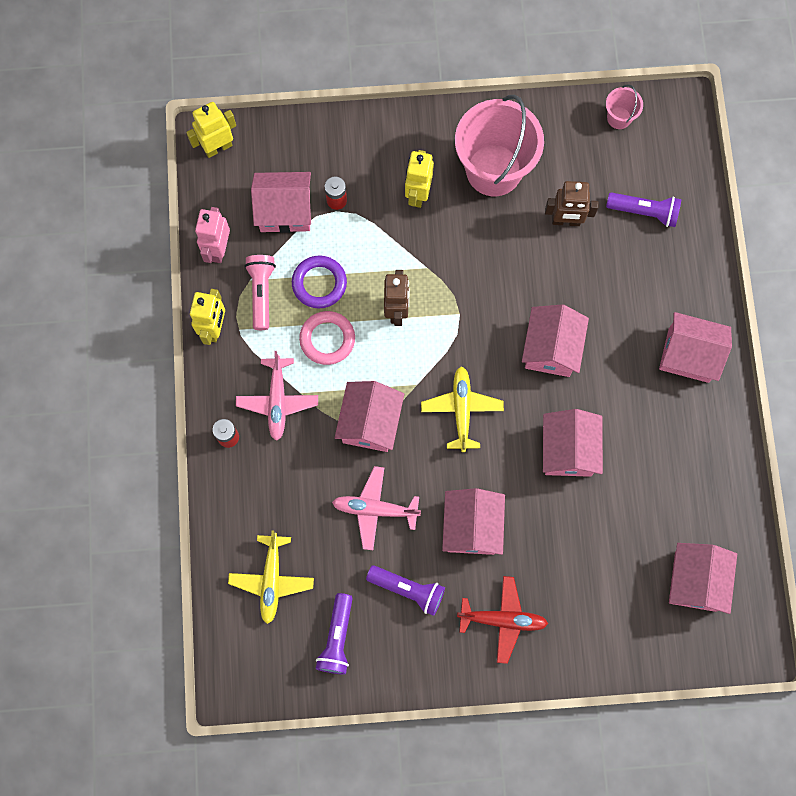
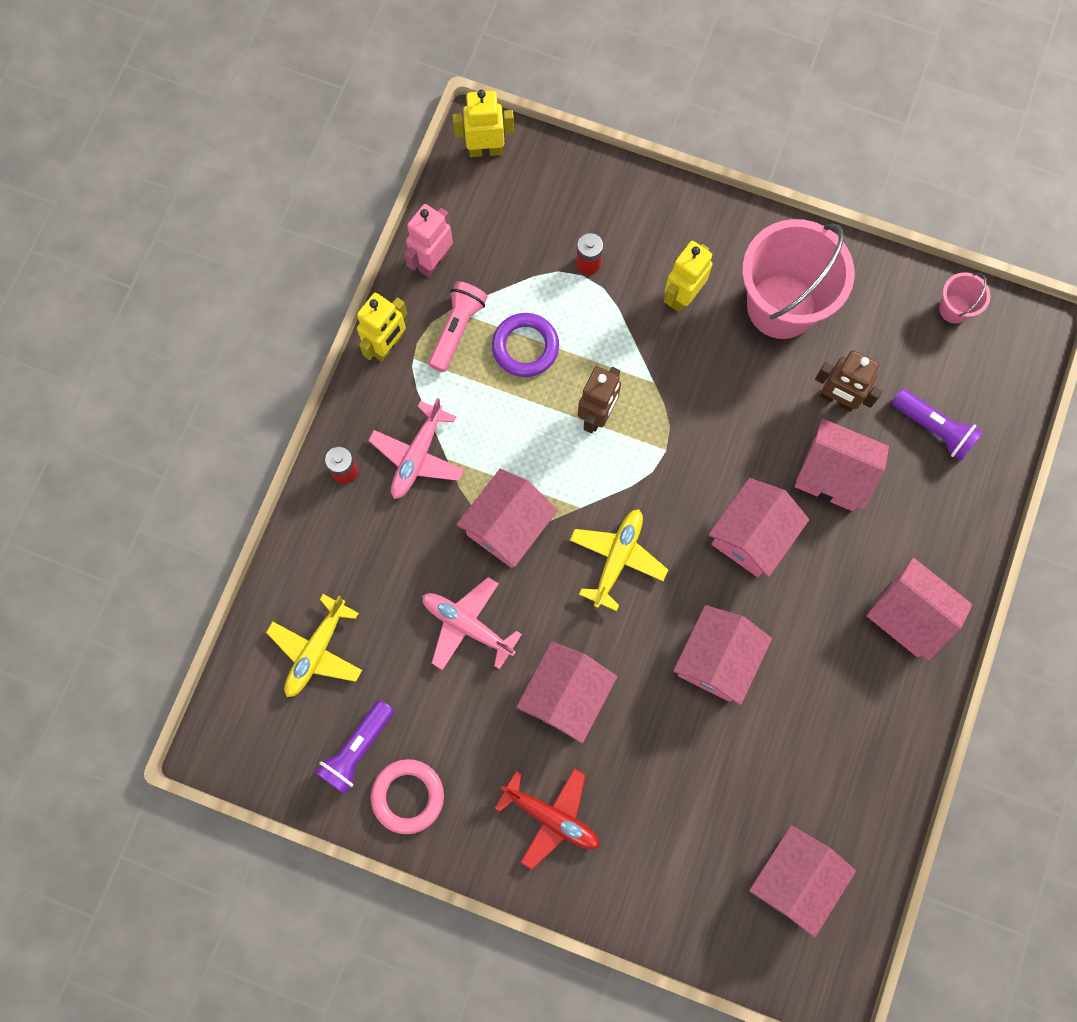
camera: 25 degrees right, 0 degrees up
pink house [251,172,311,233] -> pink house moved to [794,418,889,511]
pink ring [299,311,355,365] -> pink ring moved to [371,759,444,834]
purple flashlight [366,565,445,616] -> none

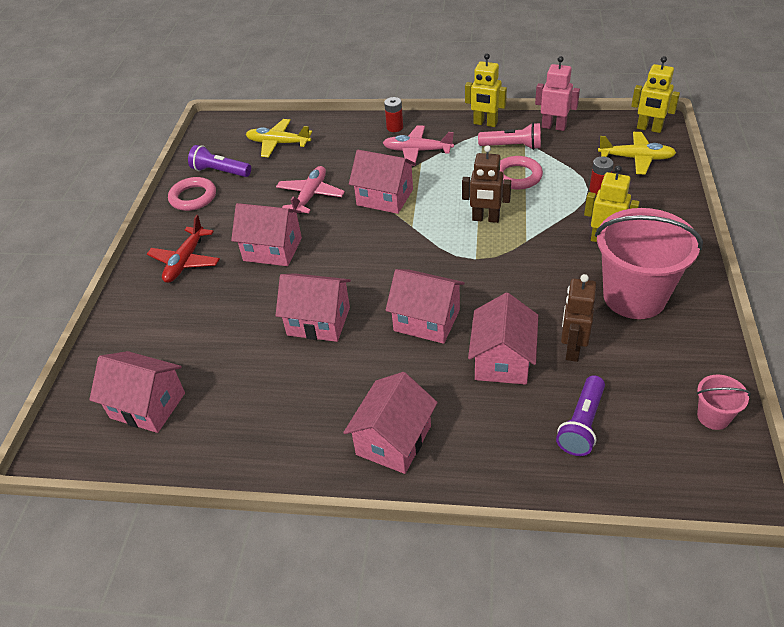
camera: 80 degrees right, 30 degrees down
yellow robot [453,90,514,157] -> yellow robot turned 135 degrees clockwise [631,56,680,133]
purple ring [492,313,559,377] -> pink ring [500,156,543,190]
yellow plane [570,509,668,611] -> yellow plane moved to [598,132,676,174]

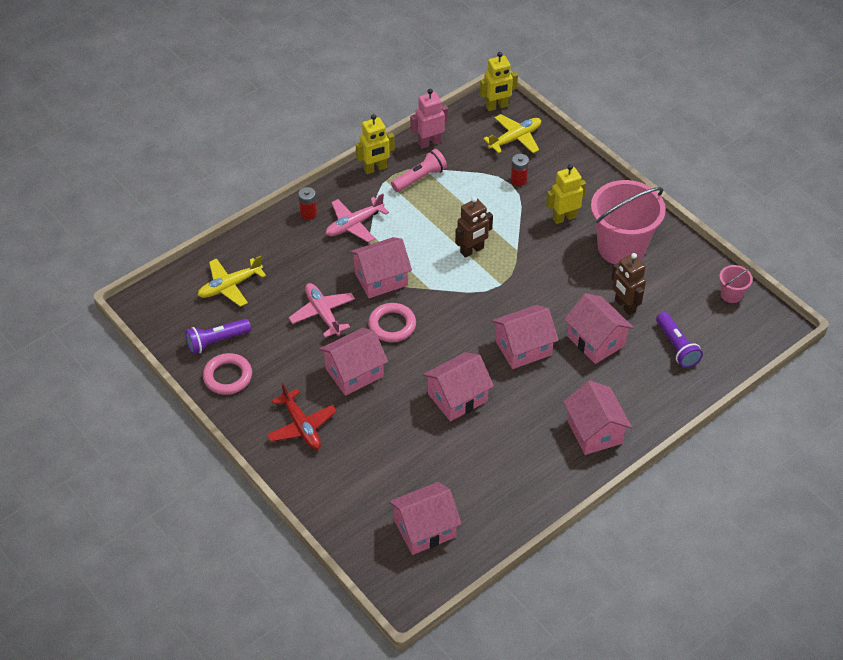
camera: 50 degrees left, 5 degrees up
pink ring [500,156,543,190] -> pink ring moved to [368,303,416,342]

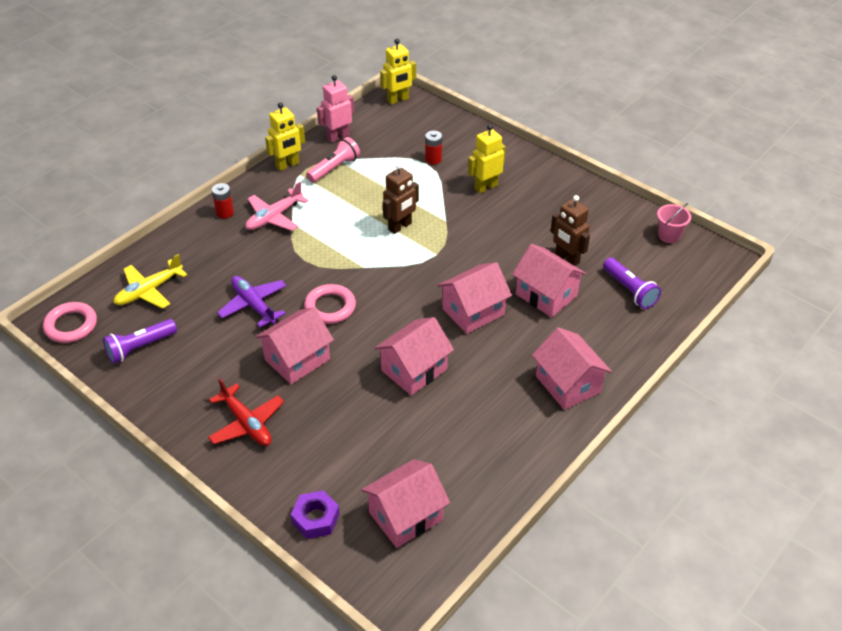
camera: 10 degrees left, 5 degrees down
pink ring [203,353,252,395] -> pink ring moved to [43,302,97,343]
pink plane [289,283,355,338] -> purple plane [217,276,287,327]
pink house [349,237,412,298] -> none
yellow plane [483,114,541,154] -> none
pink bucket [591,180,666,264] -> none
none -> purple nut [291,490,340,539]

